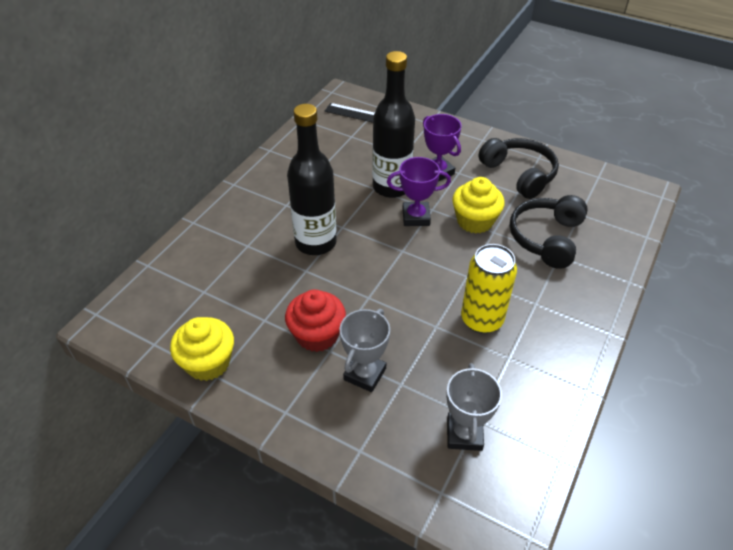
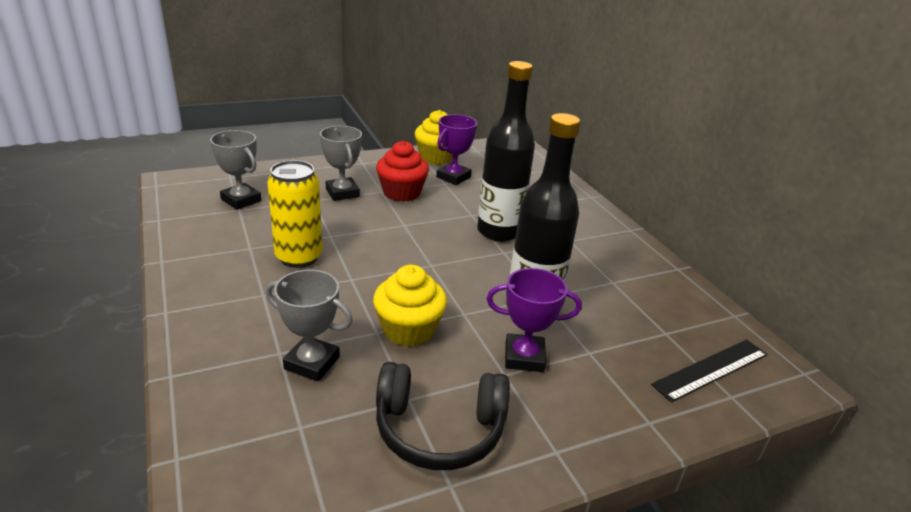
camera: 125 degrees right, 15 degrees down
purple trophy [387,157,451,226] -> purple trophy moved to [436,114,477,185]
black headphones [510,195,588,269] -> grey trophy [266,269,353,382]

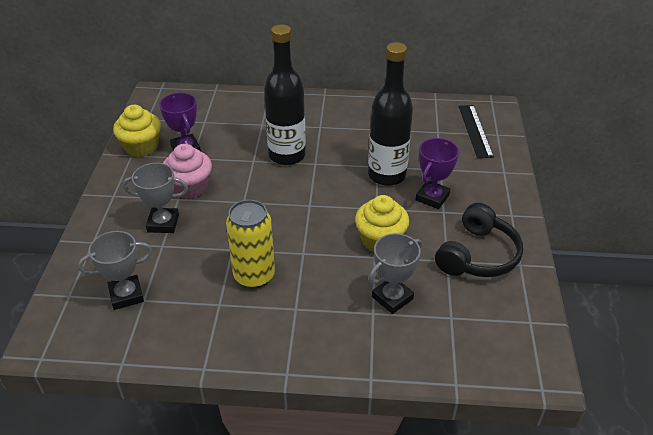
camera: 60 degrees left, 10 degrees up
red cupcake [376,141,429,202] -> pink cupcake [163,144,212,199]

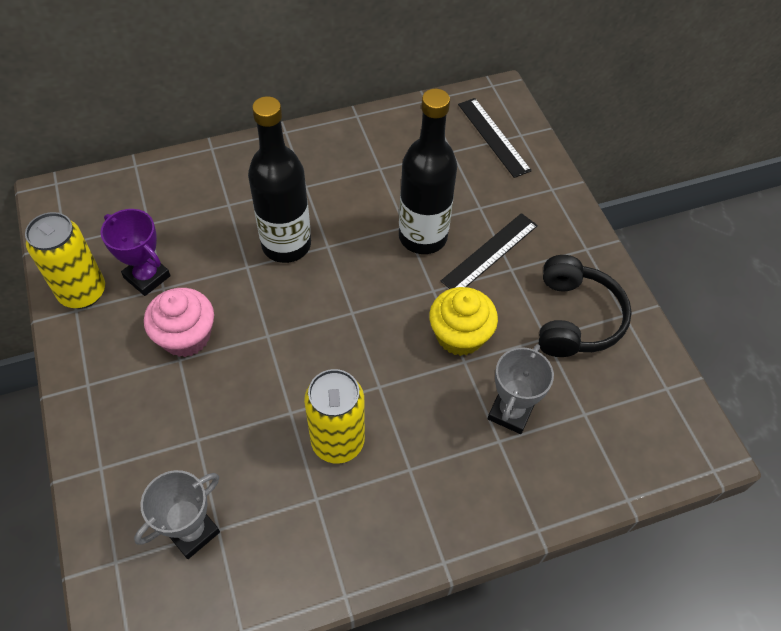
camera: 25 degrees left, 15 degrees up
yellow cupcake [113,105,161,157] -> yellow can [25,212,105,309]
grey trophy [123,163,188,233] -> none
purple trophy [416,138,459,209] -> black ruler [441,213,538,289]

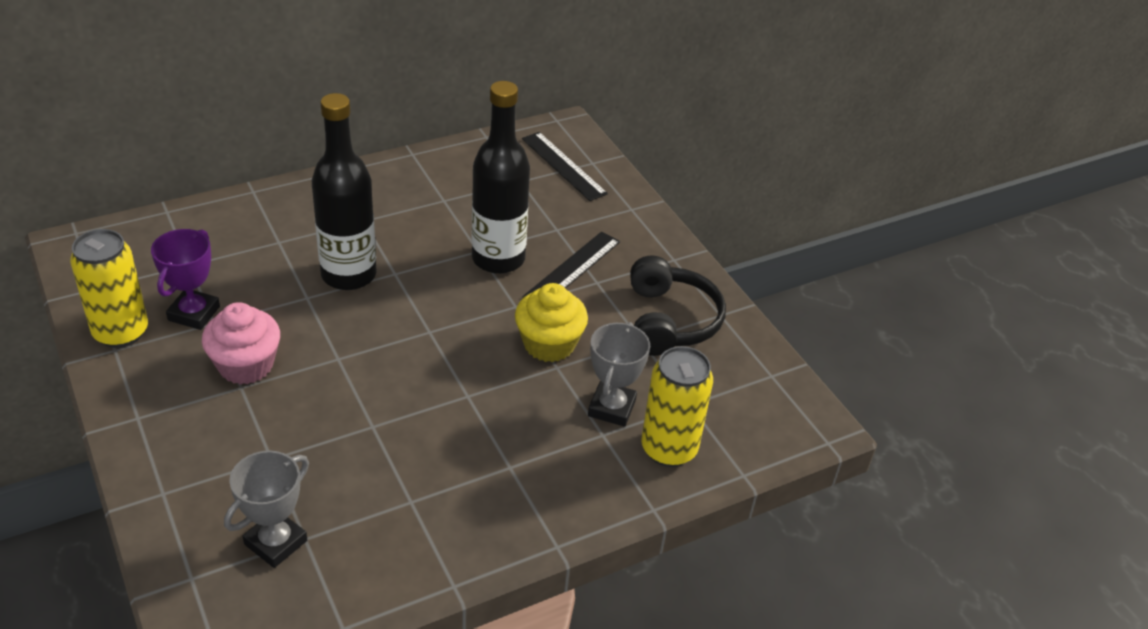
camera: 10 degrees left, 15 degrees down
purple trophy [100,209,170,296] -> purple trophy turned 75 degrees clockwise [151,229,220,330]
yellow can [304,369,365,464] -> yellow can moved to [641,346,713,467]

